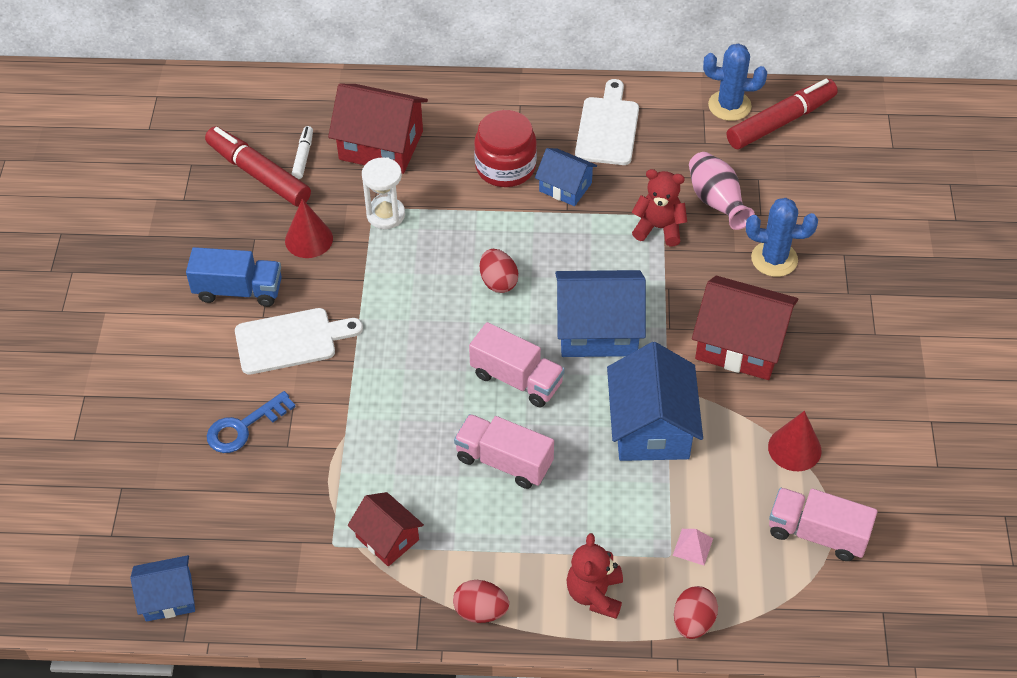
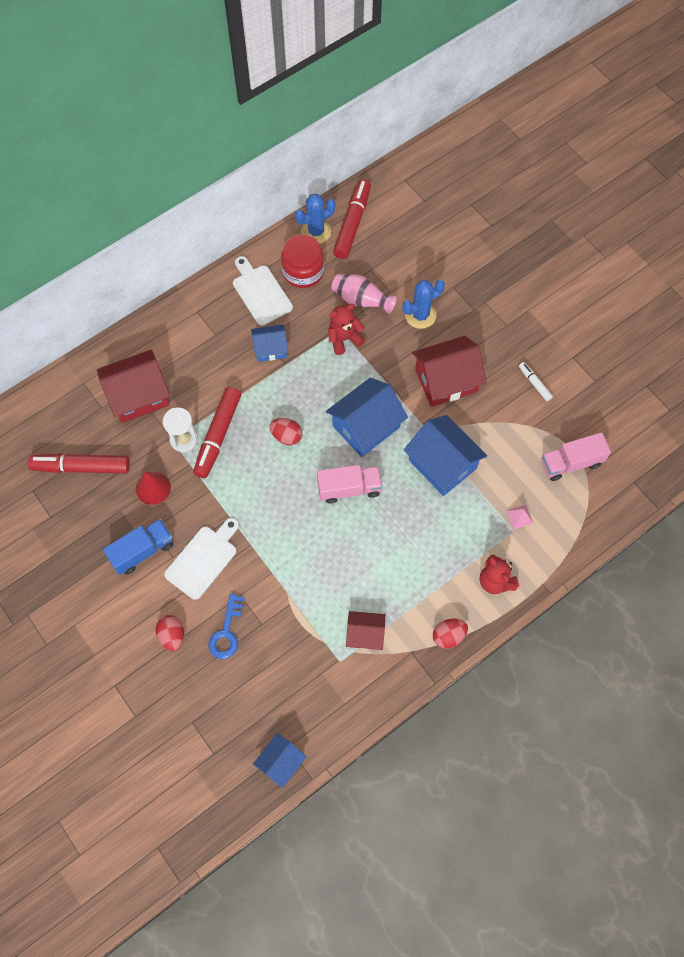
camera: 40 degrees left, 15 degrees up
white marker [292,126,313,179] -> white marker moved to [519,362,553,401]
pink truck [454,414,554,489] -> none
red jar [474,110,537,187] -> red jar moved to [281,234,324,288]
red egg [674,586,718,639] -> red egg moved to [156,615,184,651]
red cone [768,411,822,471] -> none
none -> red marker [193,387,241,478]

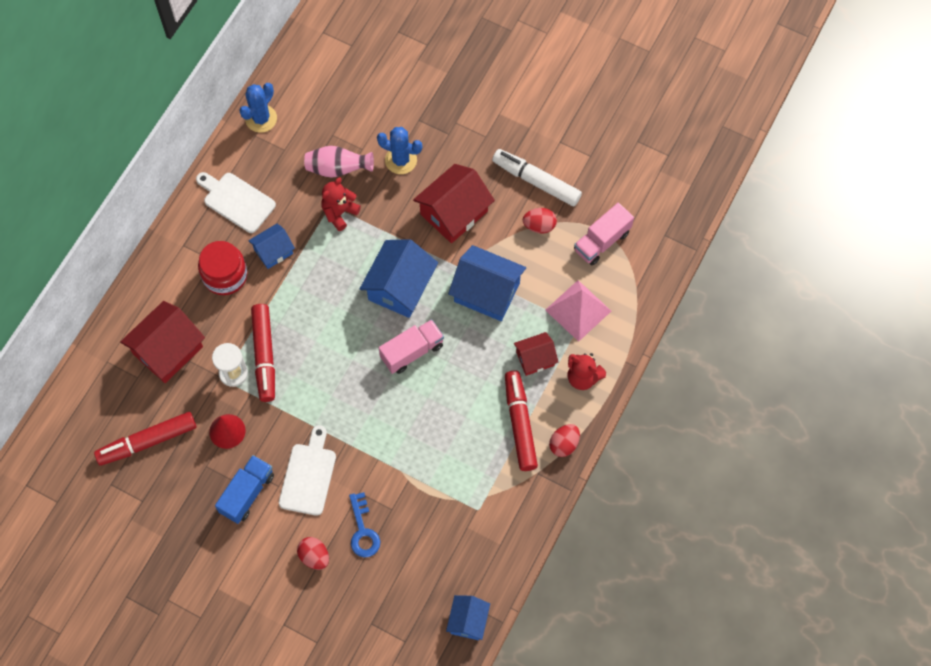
camera: 25 degrees left, 0 degrees up
red egg [270,418,302,445] -> red egg moved to [523,208,557,234]
red jar [281,234,324,288] -> red jar moved to [198,241,247,295]
red marker [333,179,371,259] -> red marker moved to [505,370,538,471]
red house [346,611,385,650] -> red house moved to [514,332,558,376]
blue cactus [402,280,445,329] -> blue cactus turned 75 degrees clockwise [377,127,422,174]
pink pyramid [506,505,533,529] -> pink pyramid [545,280,611,342], size x2.27
white marker [519,362,553,401] -> white marker [492,149,582,206], size x2.03

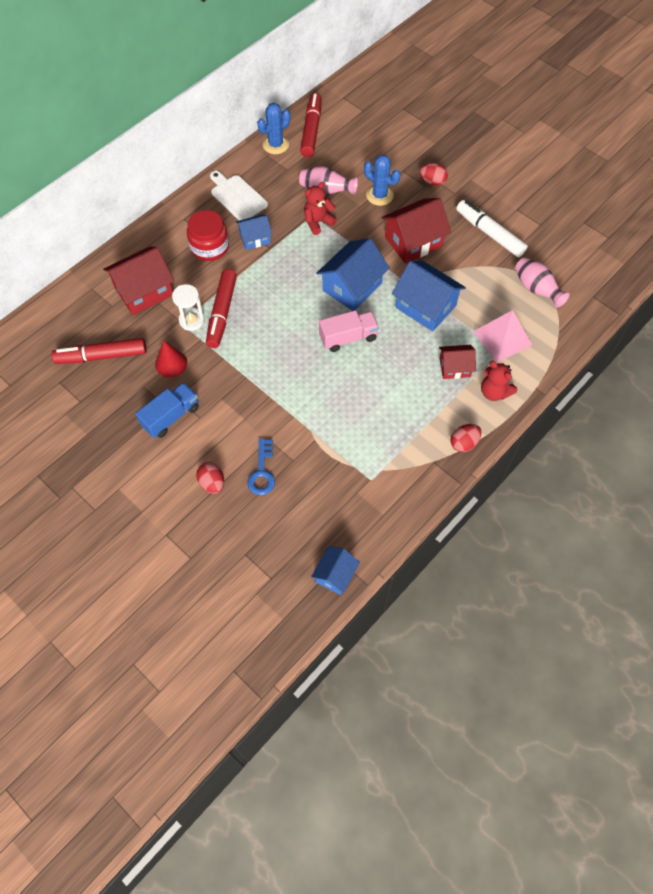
camera: 15 degrees right, 5 degrees down
white cutting board [279,425,336,516] -> none
red marker [505,370,538,471] -> red marker moved to [300,93,322,157]
red egg [523,208,557,234] -> red egg moved to [420,163,448,186]
pink truck [574,203,634,265] -> pink vase [515,258,570,308]

